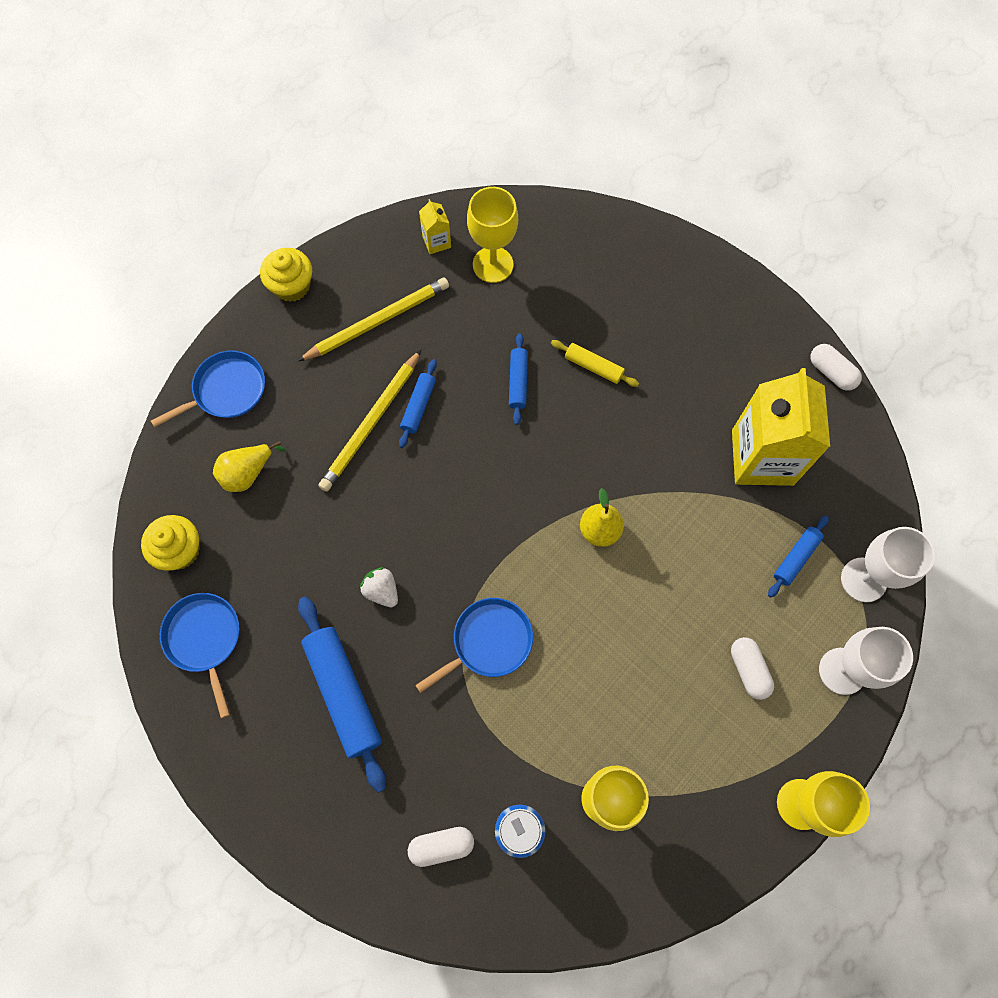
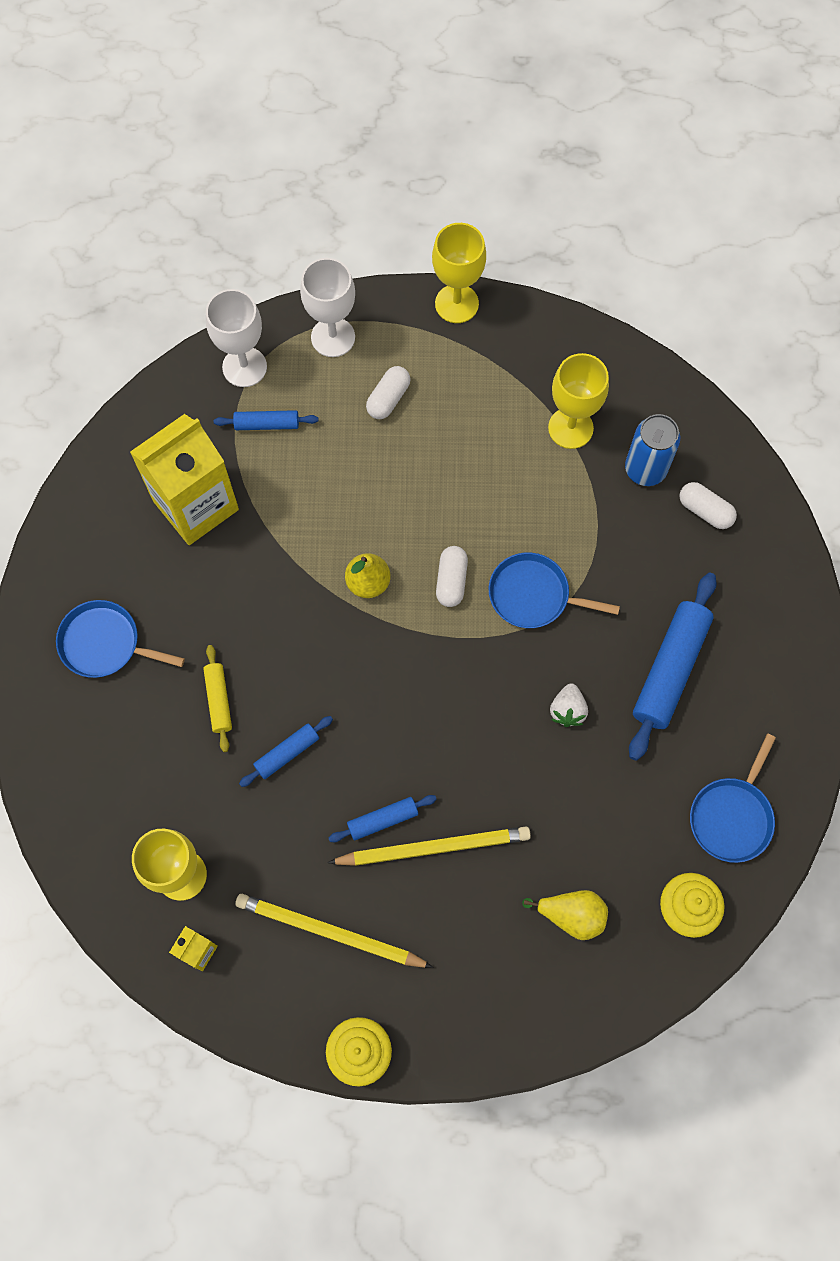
camera: 130 degrees left, 0 degrees up
blue pan [151,350,265,427] -> blue pan moved to [56,600,185,678]
white capsule [810,344,862,391] -> white capsule moved to [436,546,468,607]

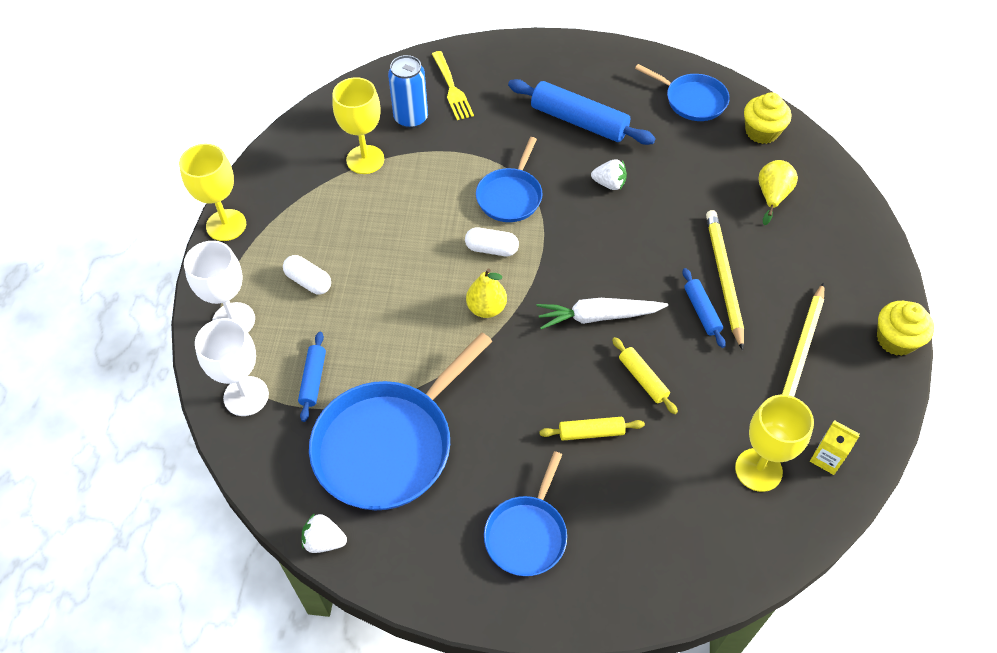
camera: 85 degrees left, 15 degrees down
yellow carton [130,414,239,545] -> blue pan [309,333,492,510]
blue rolling pin [239,716,333,787] -> yellow rolling pin [612,337,678,414]
white capsule [679,482,737,529] -> yellow fork [432,51,474,120]
none -> white strawberry [301,513,347,553]
none -> white carrot [536,298,668,329]

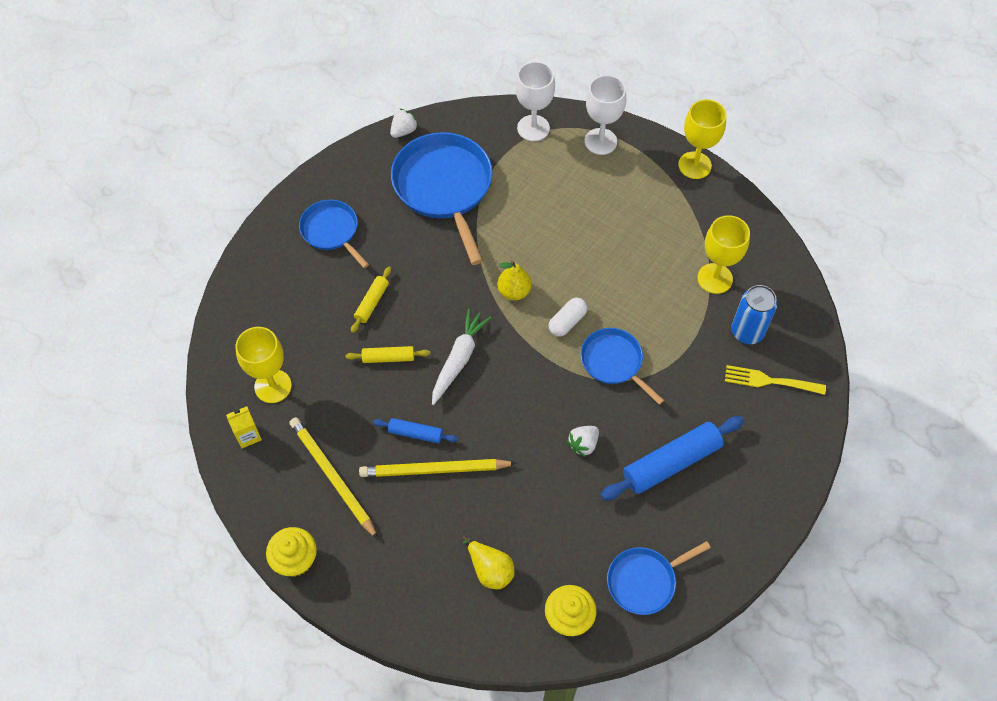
camera: 120 degrees right, 5 degrees up
white capsule [283,255,331,295] -> none
blue rolling pin [298,332,326,422] -> none
yellow pencil [706,210,744,351] -> yellow pencil turned 150 degrees clockwise [359,459,517,477]

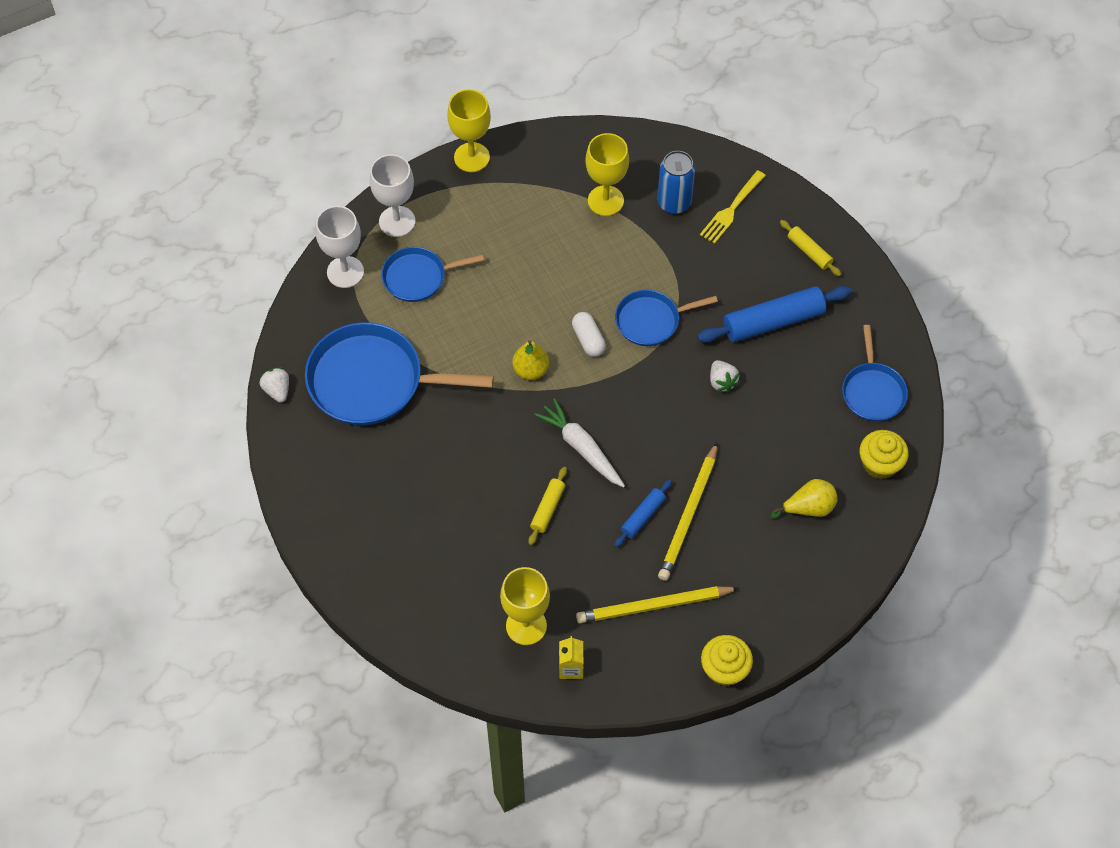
camera: 65 degrees left, 0 degrees up
blue pan [299,200,369,268] -> blue pan moved to [381,247,484,302]
yellow rolling pin [351,267,391,333] -> yellow rolling pin moved to [780,220,841,276]
blue rolling pin [600,416,744,500] -> blue rolling pin turned 75 degrees clockwise [697,286,852,343]

